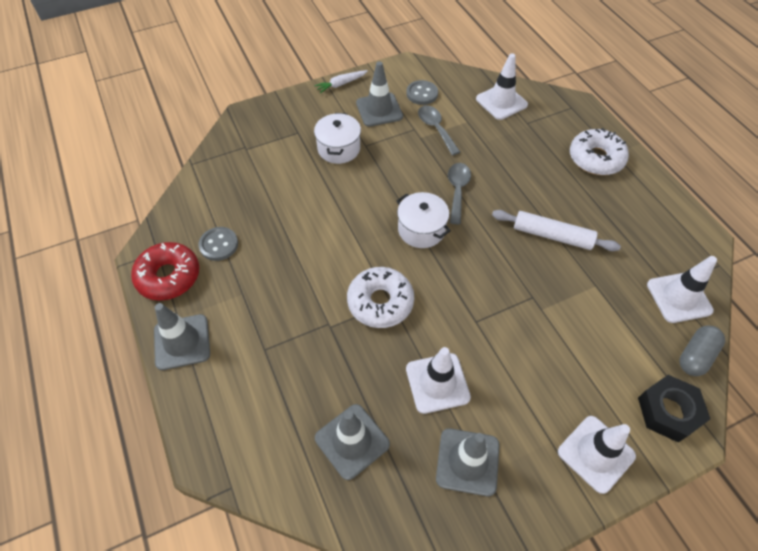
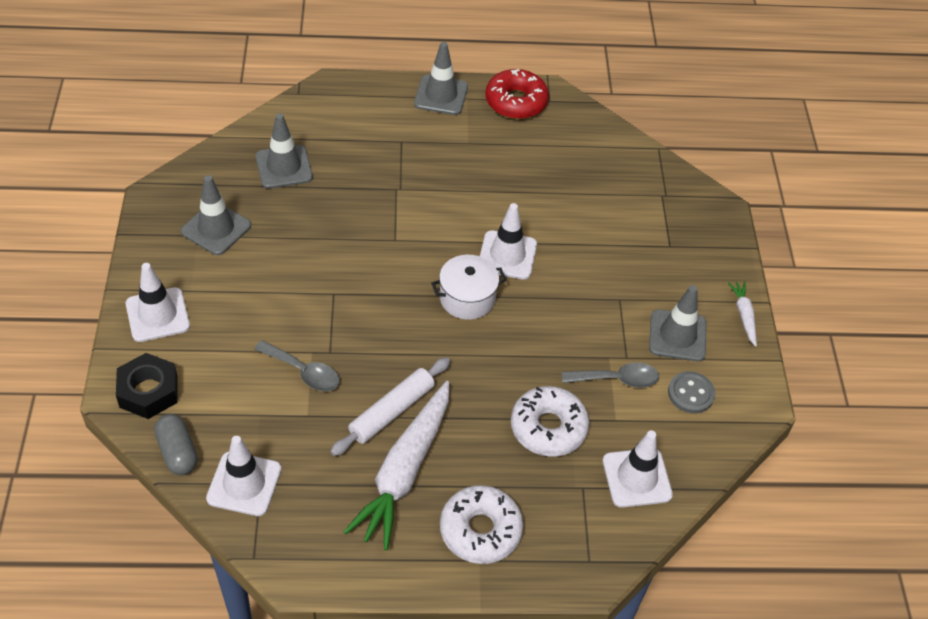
camera: 110 degrees right, 5 degrees down
grey button [198,227,238,261] -> none
white pot [314,113,361,164] -> none
white donut [347,267,414,328] -> white donut moved to [511,386,589,457]
white traffic cone [406,347,471,414] -> white traffic cone moved to [480,203,537,280]
grey spoon [448,163,471,224] -> grey spoon moved to [254,340,340,391]
none -> white carrot [344,381,449,550]

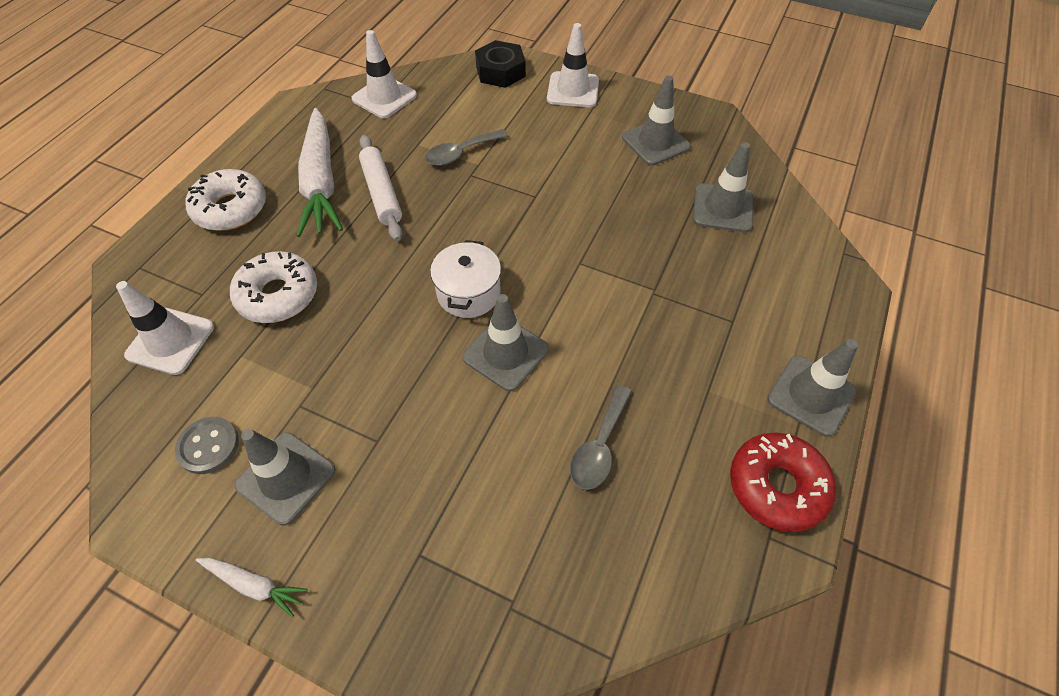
camera: 120 degrees right, 5 degrees up
grey capsule [154,414,198,475] -> none
white carrot [344,381,449,550] -> white carrot turned 150 degrees counterclockwise [297,108,343,237]
white traffic cone [480,203,537,280] -> grey traffic cone [462,294,549,391]
grey spoon [562,362,659,388] -> grey spoon moved to [570,385,632,490]

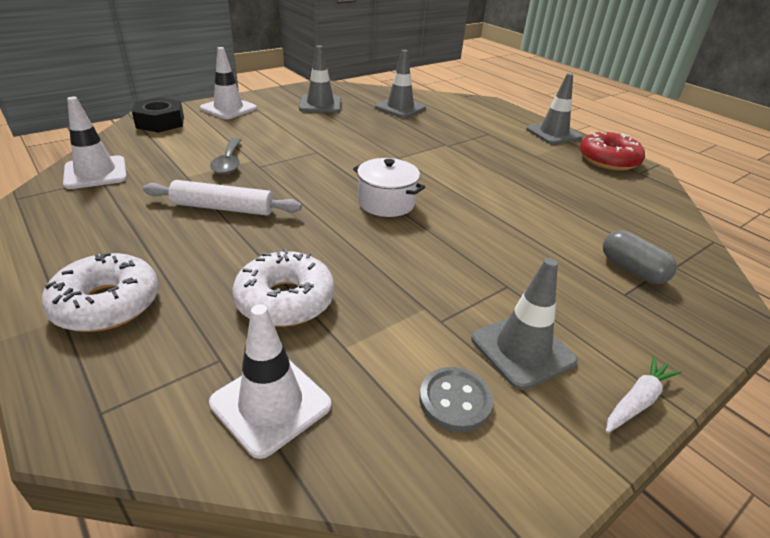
camera: 65 degrees left, 20 degrees down
white carrot [297,108,343,237] -> none
grey traffic cone [462,294,549,391] -> none
grey spoon [570,385,632,490] -> none
none -> grey capsule [603,230,677,284]

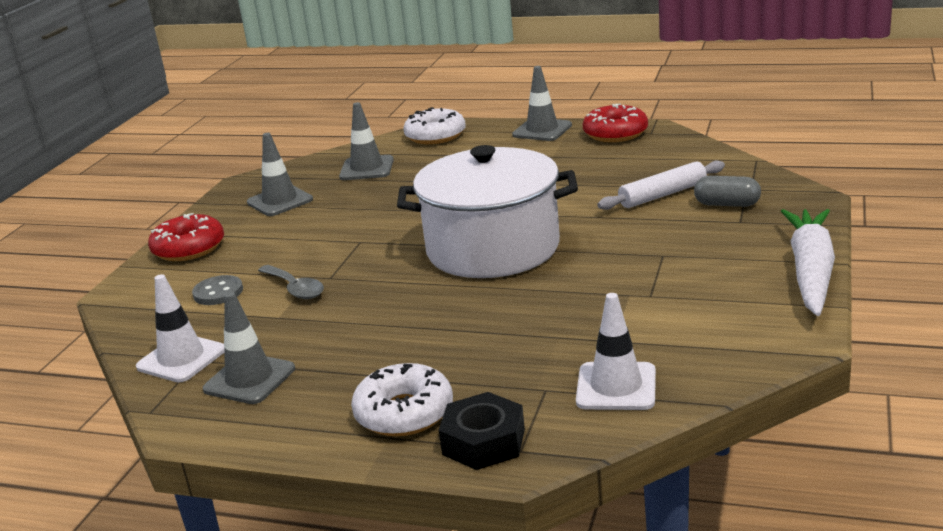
camera: 30 degrees left, 10 degrees down
black nut [132,97,184,133] -> black nut moved to [439,392,525,470]
white rolling pin [143,180,302,215] -> white rolling pin moved to [597,160,725,210]
white traffic cone [200,47,257,119] -> red donut [148,213,224,261]
white donut [232,248,335,327] -> white donut moved to [403,107,466,144]
white pot [353,158,425,217] -> white pot [397,145,578,278], size x2.19
grey button [419,367,493,432] -> grey button moved to [192,275,243,305]
grey traffic cone [471,258,578,390] -> grey traffic cone moved to [203,292,295,404]
white carrot [606,356,681,433] -> white carrot [781,209,835,316], size x2.22

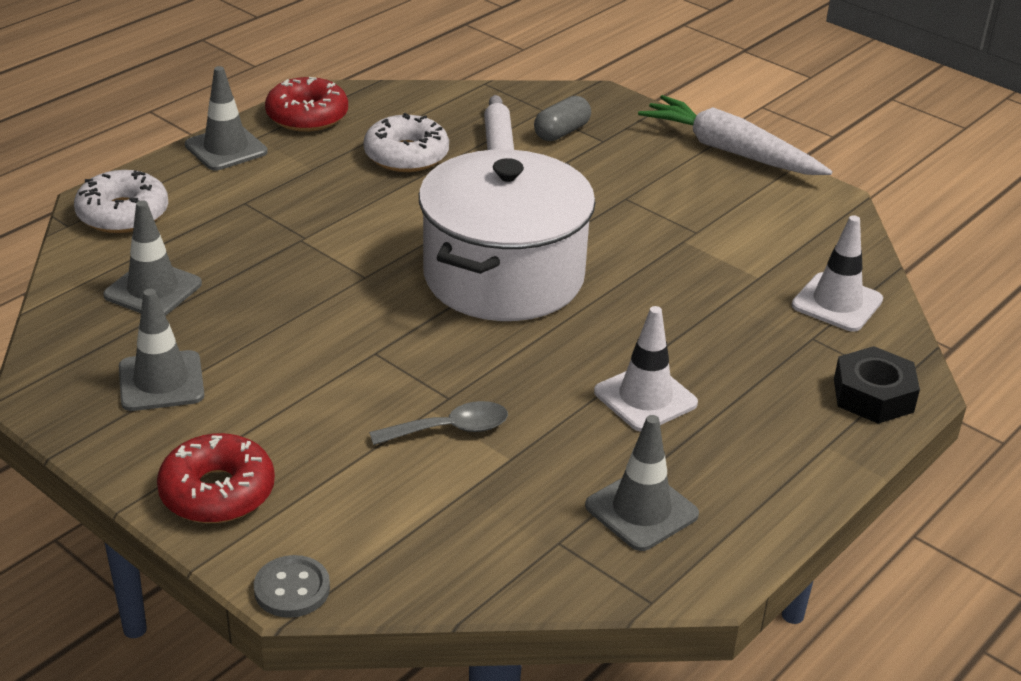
camera: 70 degrees left, 10 degrees up
white traffic cone [136,274,225,382] -> white traffic cone moved to [594,306,698,432]
grey button [192,275,243,305] -> grey button moved to [254,555,330,618]
white donut [351,363,453,436] -> white donut moved to [364,113,449,172]

